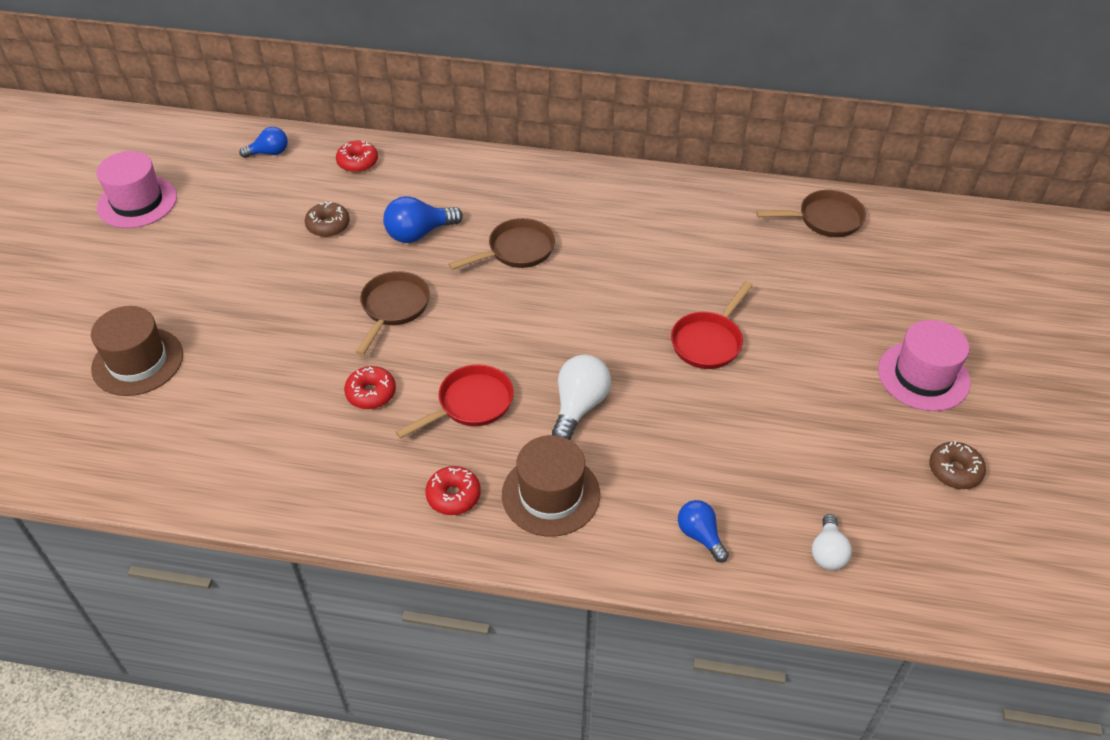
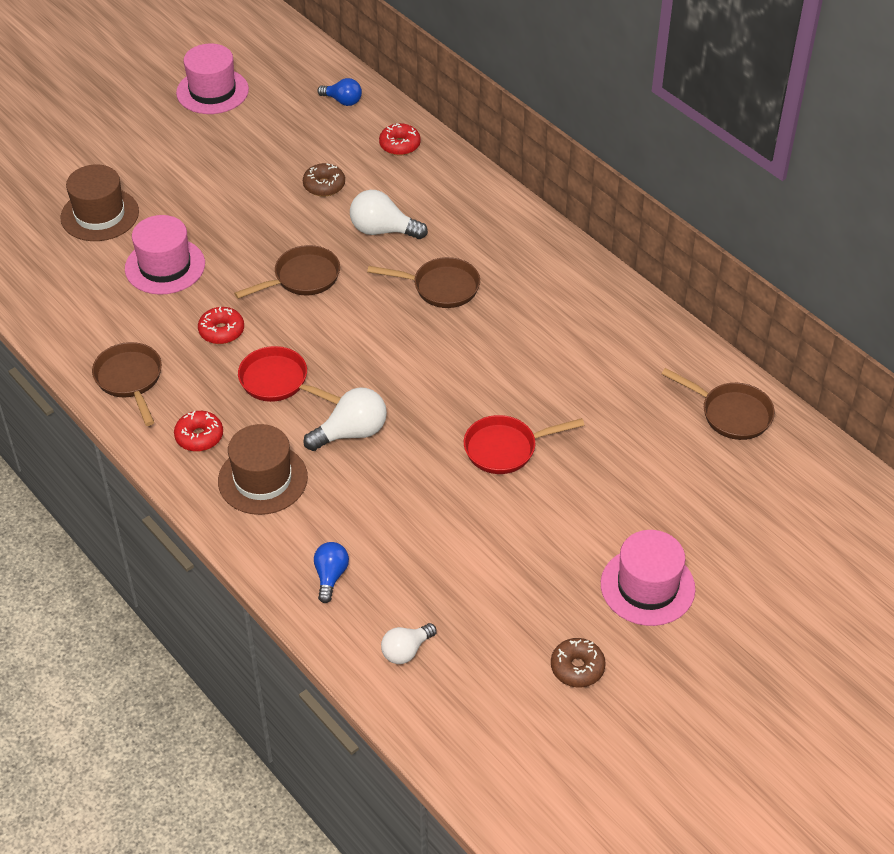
camera: 40 degrees right, 0 degrees up
blue light bulb [383,196,463,243] -> white light bulb [350,190,428,239]
red pan [396,364,514,439] -> red pan turned 150 degrees counterclockwise [238,346,341,404]
none -> brown pan [92,342,162,426]
none -> pink hat [125,215,205,295]

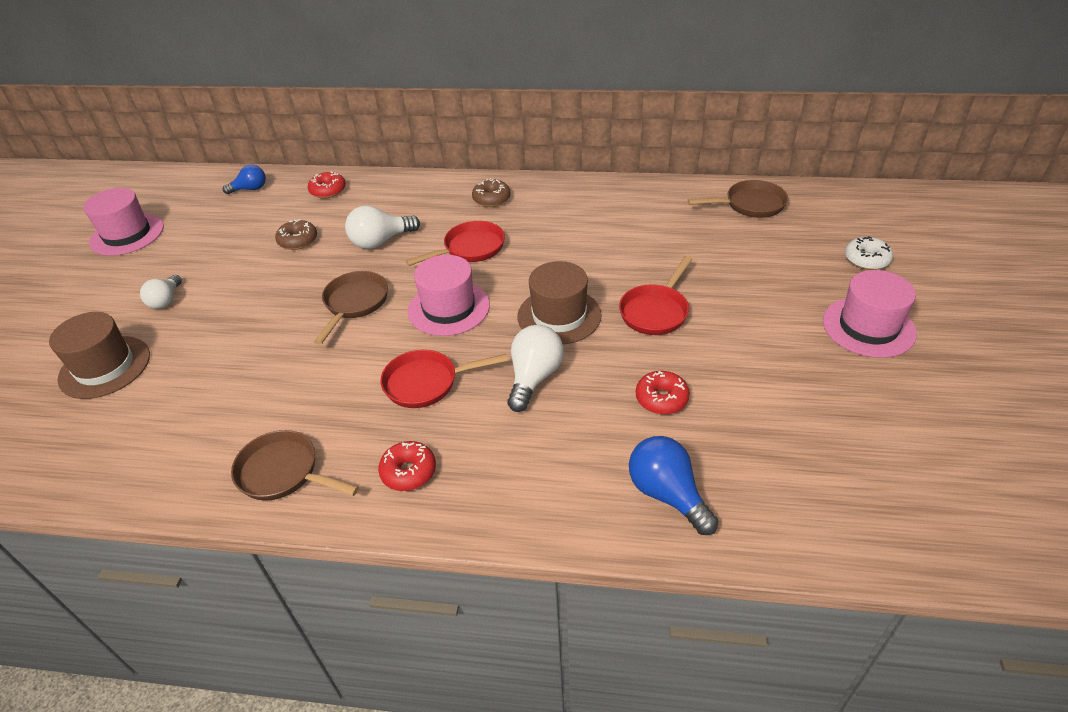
camera: 40 degrees left, 5 degrees down
pink hat [125,215,205,295] -> pink hat moved to [408,255,490,336]
red donut [198,307,244,344] -> red donut moved to [636,371,690,414]
brown hat [218,424,308,515] -> brown hat moved to [517,261,602,344]
blue light bulb [314,542,349,603] -> blue light bulb [629,436,719,535], size x1.53
brown pan [367,257,480,308] -> red pan [406,221,505,266]
white light bulb [381,623,437,664] -> white light bulb moved to [140,275,182,309]
brown donut [551,638,606,687] -> brown donut moved to [472,178,511,207]
none -> white donut [845,236,893,270]

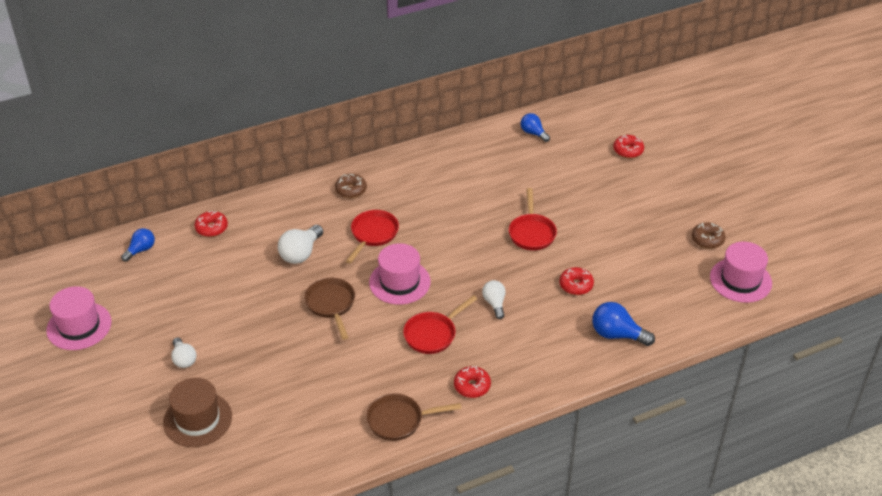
camera: 35 degrees left, 0 degrees up
brown donut [275,219,317,250] -> brown donut moved to [692,222,725,249]
white light bulb [507,325,564,412] -> white light bulb [482,280,506,319], size x0.65
brown hat [517,261,602,344] -> none
brown pan [688,180,788,218] -> blue light bulb [521,113,550,142]
pink hat [823,270,917,358] -> pink hat moved to [710,242,772,303]
white donut [845,236,893,270] -> red donut [613,135,644,158]

